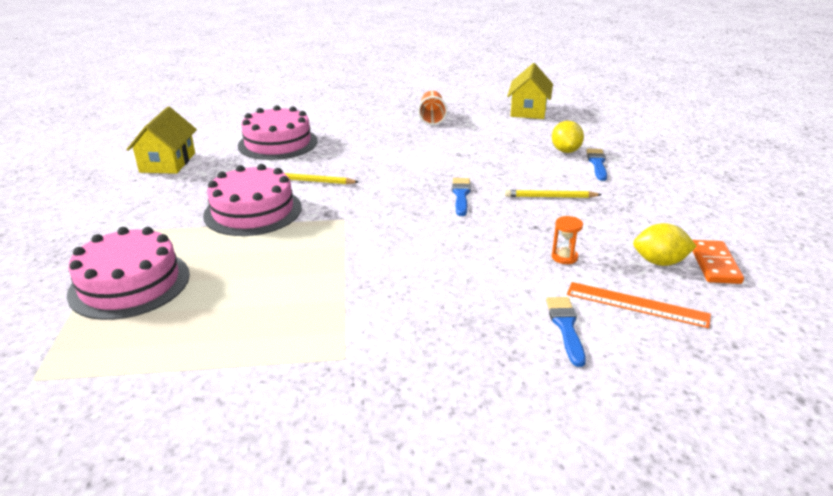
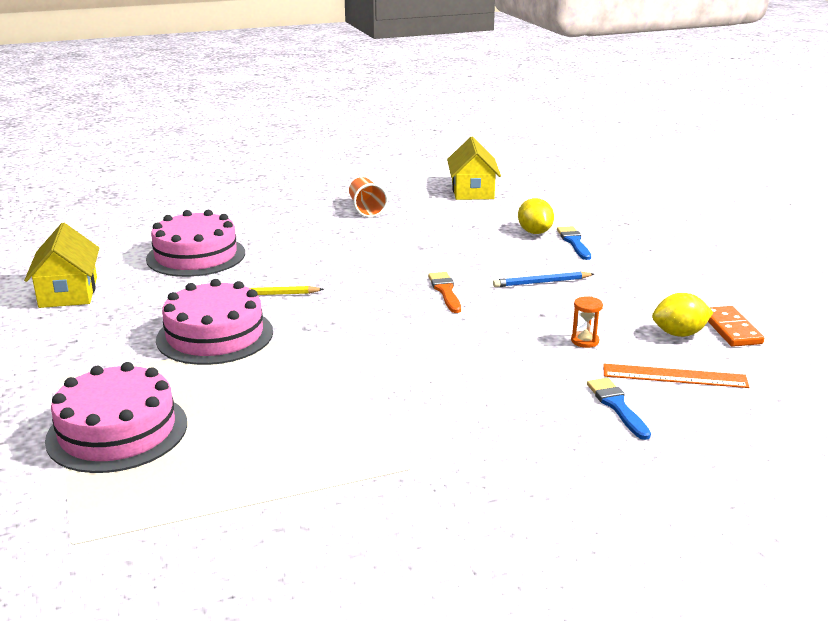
camera: 15 degrees left, 5 degrees down
blue brush [452,178,471,216] -> orange brush [428,272,461,313]
yellow pencil [505,190,602,198] -> blue pencil [493,272,594,287]

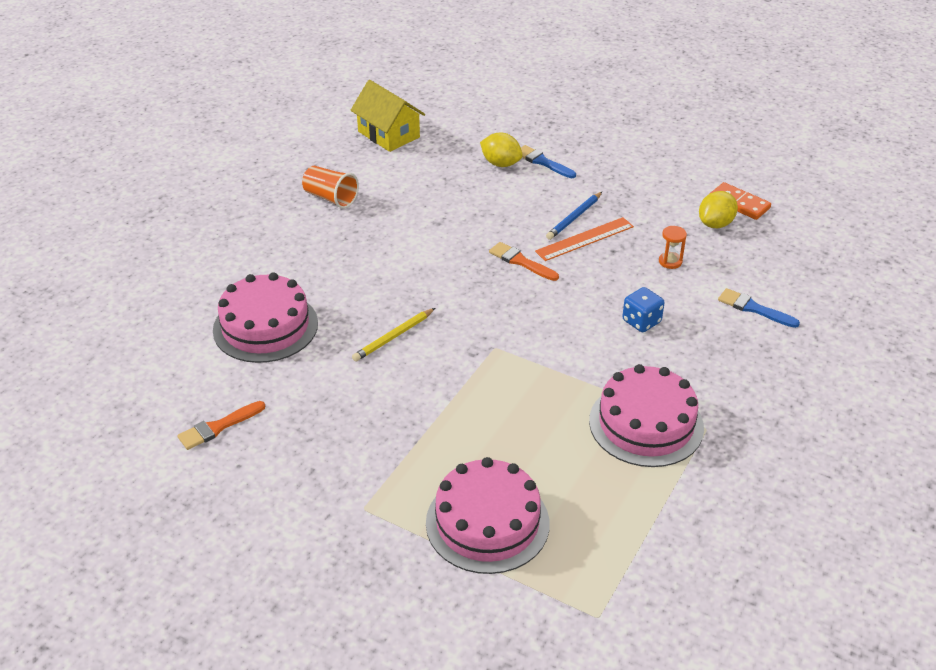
camera: 40 degrees left, 15 degrees up
yellow house [24,223,99,308] -> orange brush [177,401,265,450]
pink cake [156,279,273,365] -> pink cake moved to [589,364,704,467]
orange ruler [603,364,749,388] -> orange ruler moved to [535,217,634,261]
none -> blue dice [622,287,665,332]

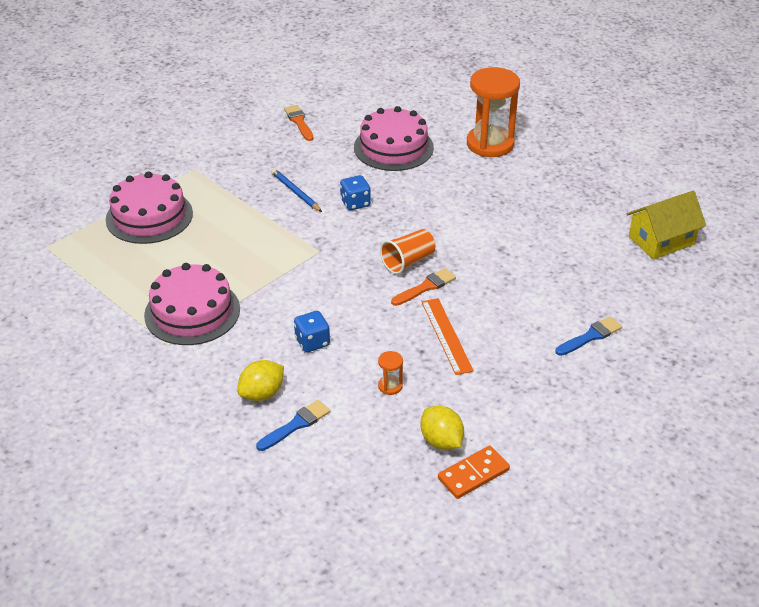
camera: 105 degrees right, 0 degrees up
orange cup [302,166,359,209] -> orange cup moved to [380,229,435,274]
yellow pencil [352,308,435,362] -> blue dice [340,175,371,210]
yellow lemon [480,133,523,167] -> yellow lemon moved to [237,360,284,401]
blue pencil [546,192,602,240] -> blue pencil moved to [271,169,322,212]
none -> orange hourglass [467,67,520,157]

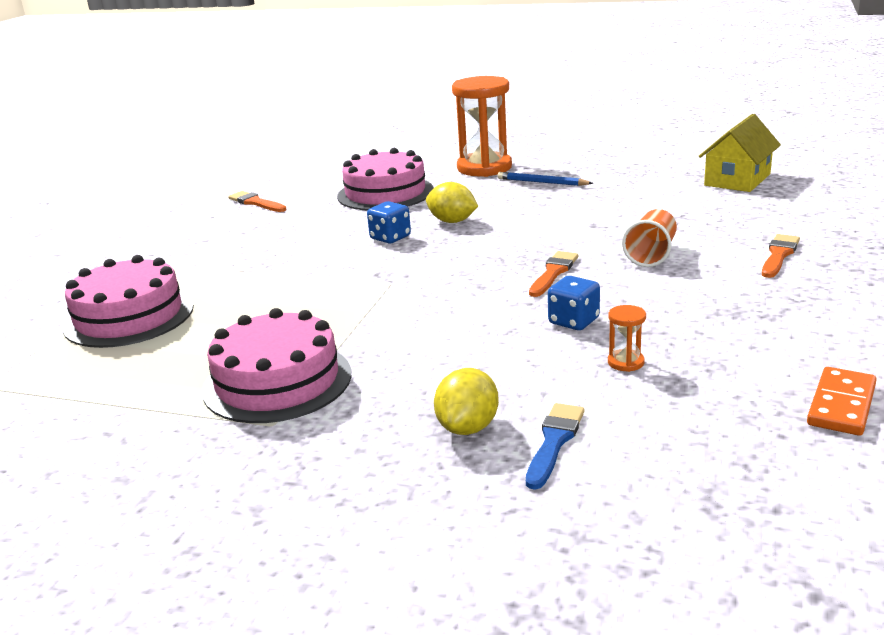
camera: 25 degrees left, 15 degrees down
blue pencil [271,169,322,212] -> blue pencil moved to [497,172,593,186]
blue dice [294,311,330,352] -> blue dice moved to [548,276,600,330]
orange cup [380,229,435,274] -> orange cup moved to [622,209,677,267]
yellow lemon [420,406,464,450] -> yellow lemon moved to [426,182,478,223]
orange ruler [422,298,474,375] -> none
blue brush [556,316,622,356] -> orange brush [762,234,800,278]

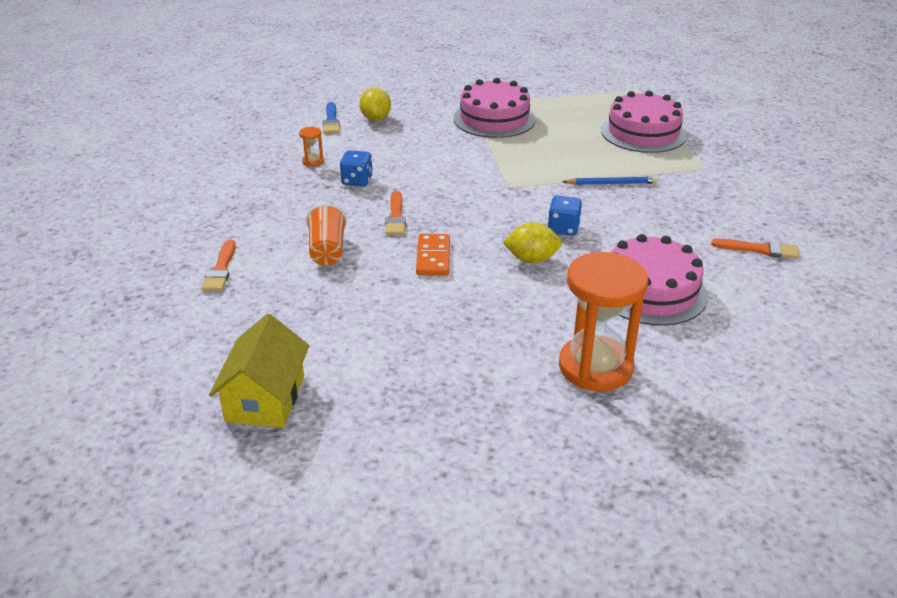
camera: 150 degrees right, 10 degrees up
blue pencil [497,172,593,186] -> blue pencil moved to [562,176,658,185]
orange domino [807,367,877,436] -> orange domino moved to [416,234,450,276]

